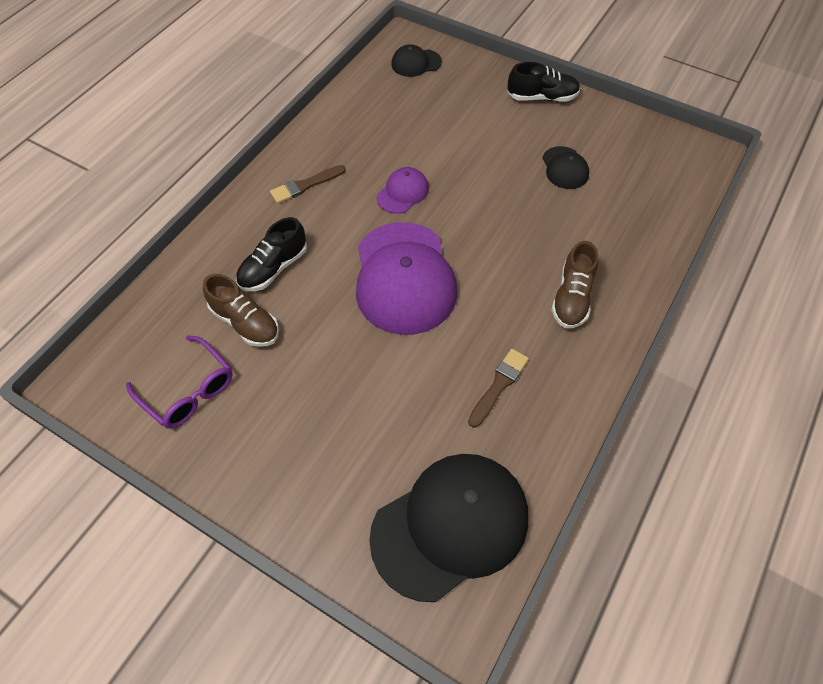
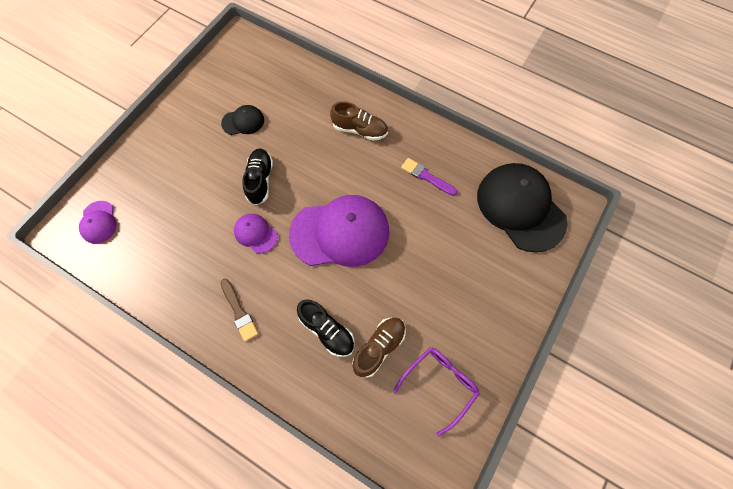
camera: 90 degrees left, 10 degrees up
black cap [391,44,442,77] -> purple cap [79,201,117,244]
brown brush [468,349,529,428] -> purple brush [401,158,458,196]
black shoe [507,62,580,102] -> black shoe moved to [242,148,273,205]

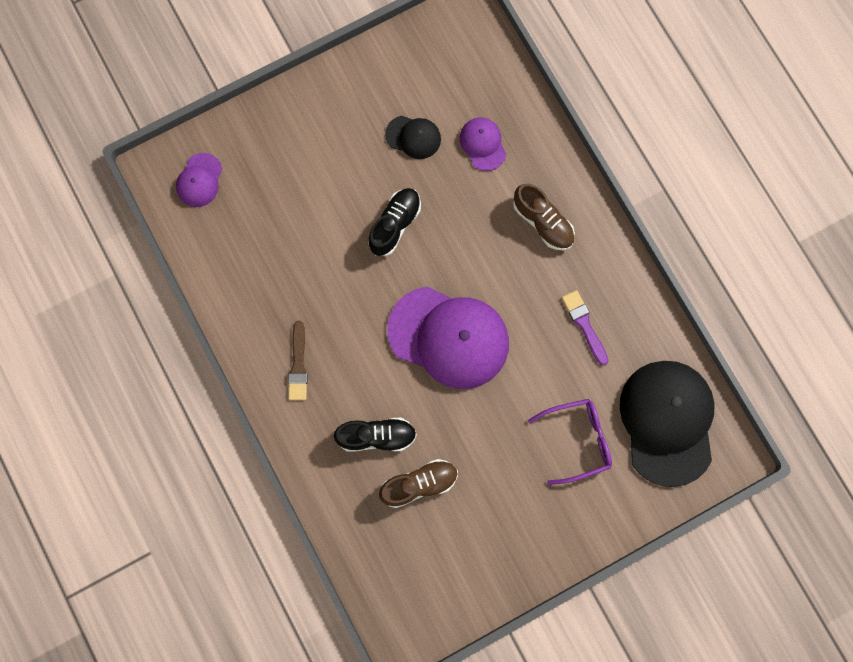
camera: 30 degrees right, 10 degrees up
purple cap [234,214,278,254] -> purple cap moved to [460,118,506,171]
black shoe [297,299,354,357] -> black shoe turned 75 degrees counterclockwise [334,418,417,452]
purple glasses [393,347,480,436] -> purple glasses moved to [528,399,612,485]

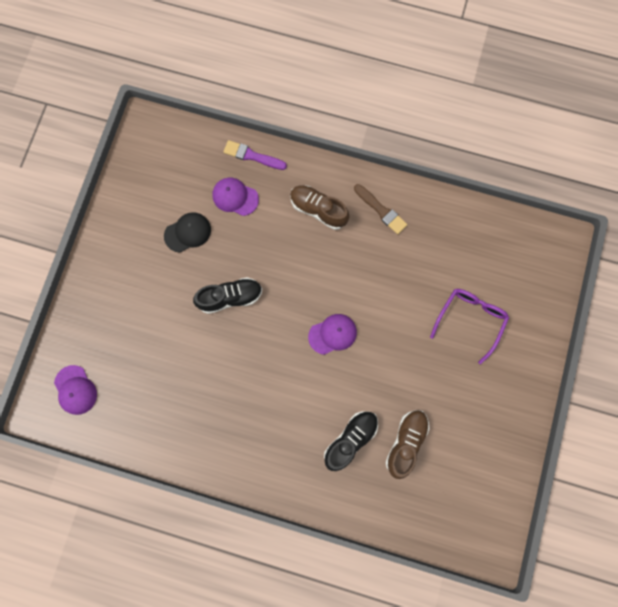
camera: 45 degrees left, 0 degrees up
brown brush [288,321,308,400] -> brown brush moved to [354,184,407,234]
black shoe [368,188,421,256] -> black shoe turned 90 degrees clockwise [193,277,262,314]
purple cap [387,287,509,389] -> purple cap [308,314,357,355], size x0.47
brown shoe [513,184,575,250] -> brown shoe turned 150 degrees counterclockwise [290,185,349,230]
purple brush [562,290,609,366] -> purple brush moved to [223,140,287,170]
black cap [620,361,715,487] -> none

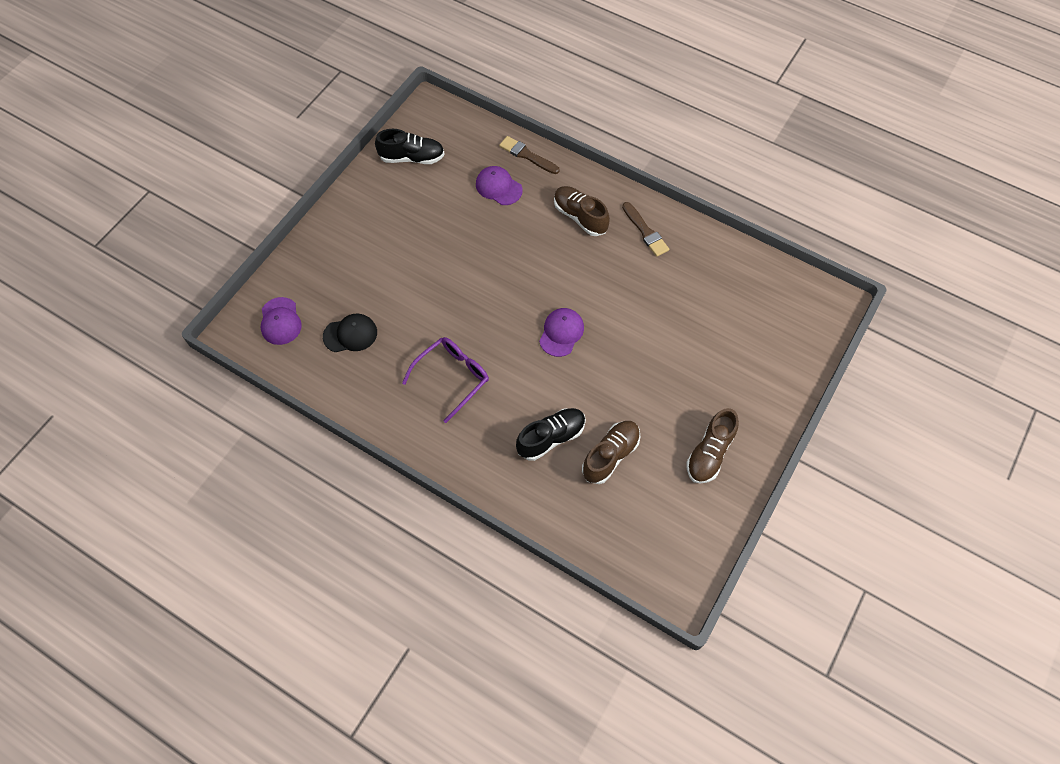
camera: 15 degrees right, 15 degrees down
black cap [164,212,211,253] -> black cap moved to [323,313,377,352]
black shoe [193,277,262,314] -> black shoe moved to [375,129,445,164]
purple brush [223,140,287,170] -> brown brush [499,136,559,174]
purple cap [308,314,357,355] -> purple cap turned 60 degrees counterclockwise [539,308,584,357]
purple glasses [430,289,509,364] -> purple glasses moved to [402,337,489,423]
none -> brown shoe [686,408,739,484]

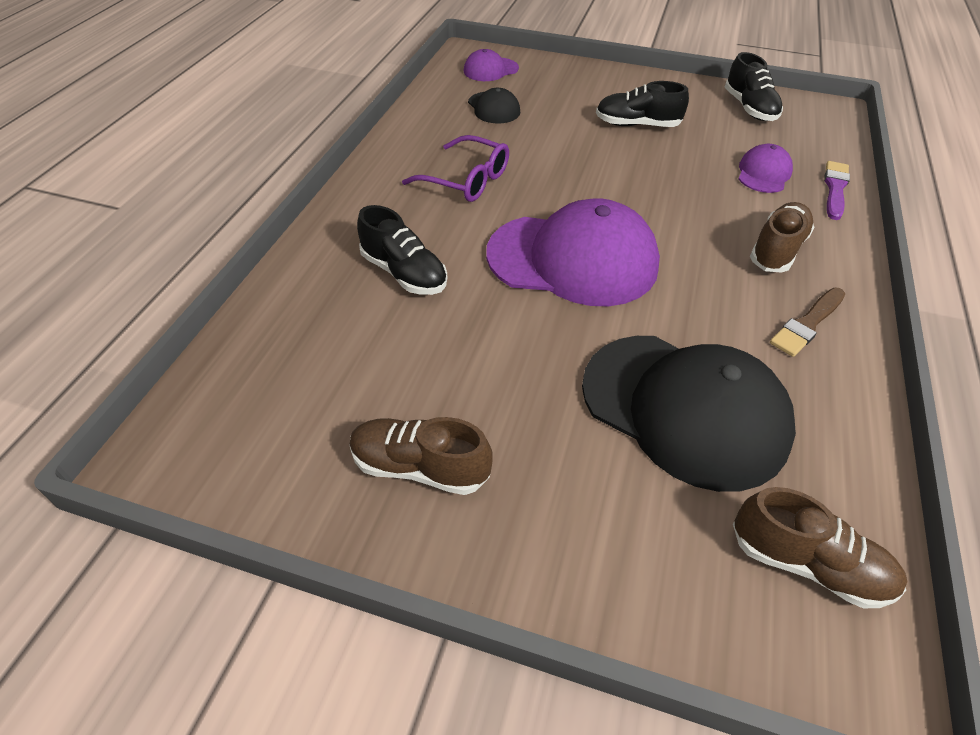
camera: 75 degrees right, 15 degrees down
brown brush [499,136,559,174] -> purple brush [824,161,850,220]
purple cap [539,308,584,357] -> purple cap [486,198,660,306], size x2.14
brown shoe [582,421,641,484] -> brown shoe moved to [733,487,908,608]
none -> black cap [582,336,796,492]
none -> black shoe [596,81,689,127]

